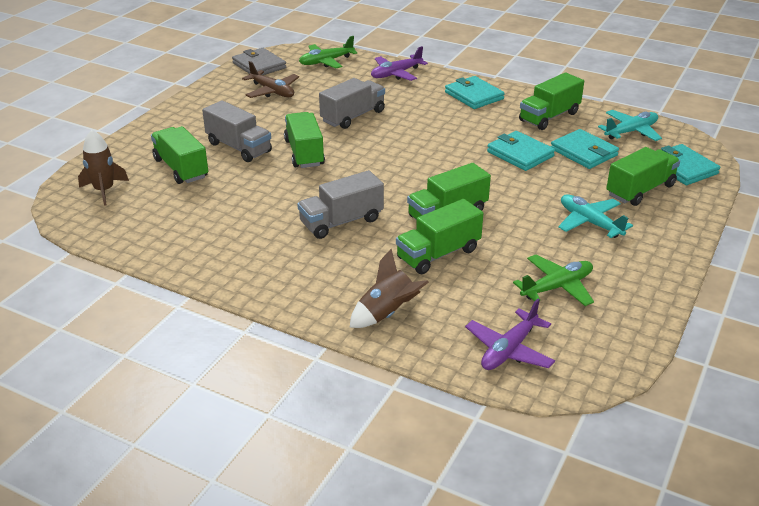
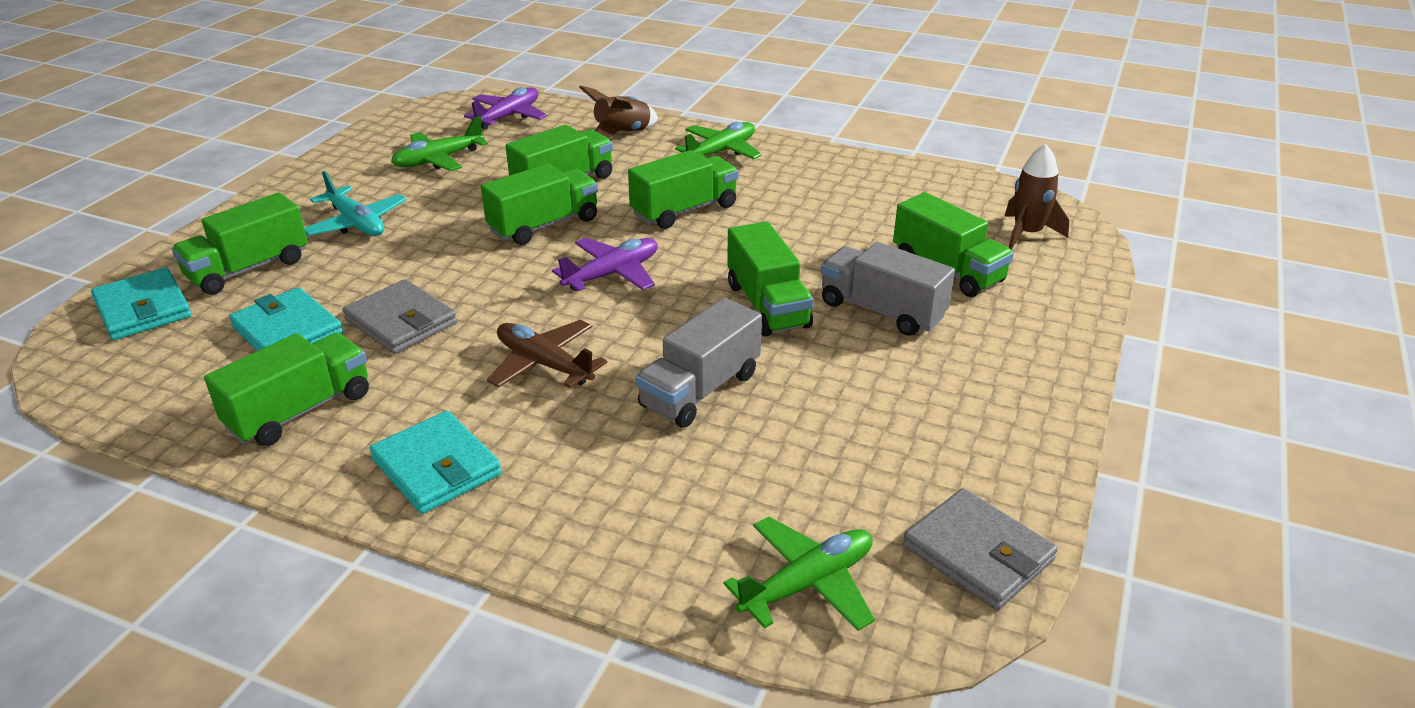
camera: 175 degrees right, 0 degrees up
brown plane [242,61,299,98] -> brown plane moved to [487,320,607,388]
grey truck [297,170,384,239] -> green truck [628,150,738,229]
purple plane [371,46,428,81] -> purple plane moved to [552,237,658,291]
turquoise wallet [487,131,555,171] -> grey wallet [343,279,457,354]
turquoise plane [598,110,662,141] -> none
none -> green plane [675,122,762,159]

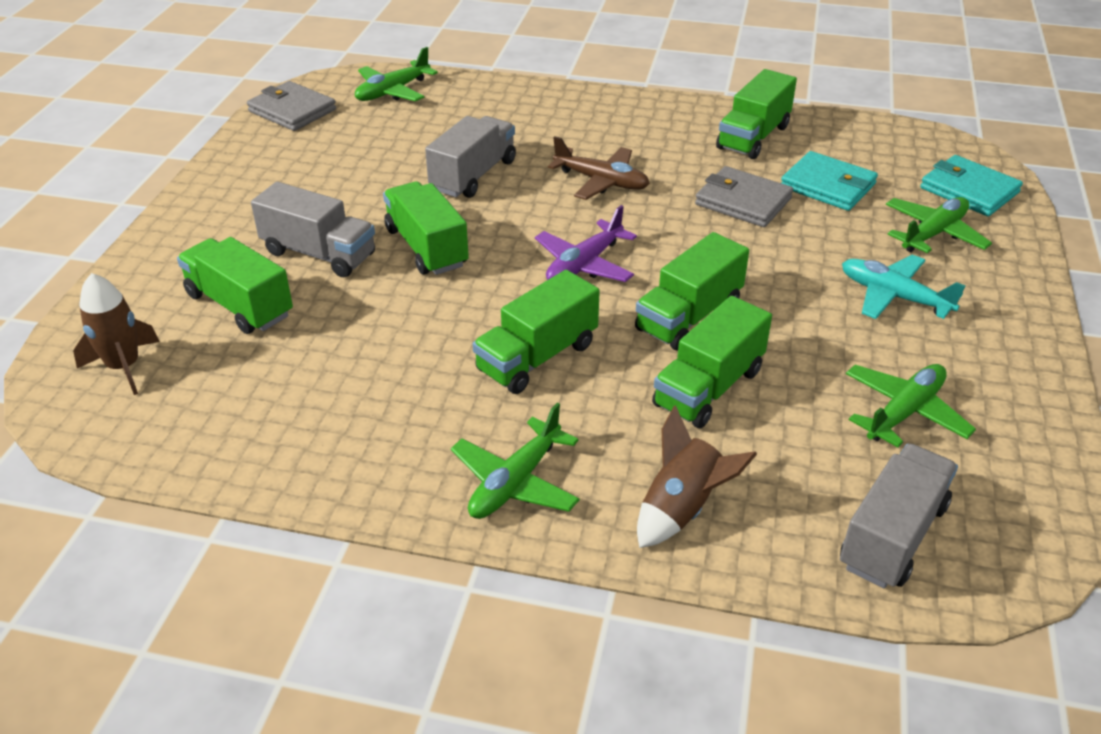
camera: 170 degrees right, 5 degrees up
green truck [172,193,308,295] -> green plane [886,197,992,253]
turquoise wallet [370,411,502,514] -> none
purple plane [464,87,547,129] -> grey truck [840,444,958,588]

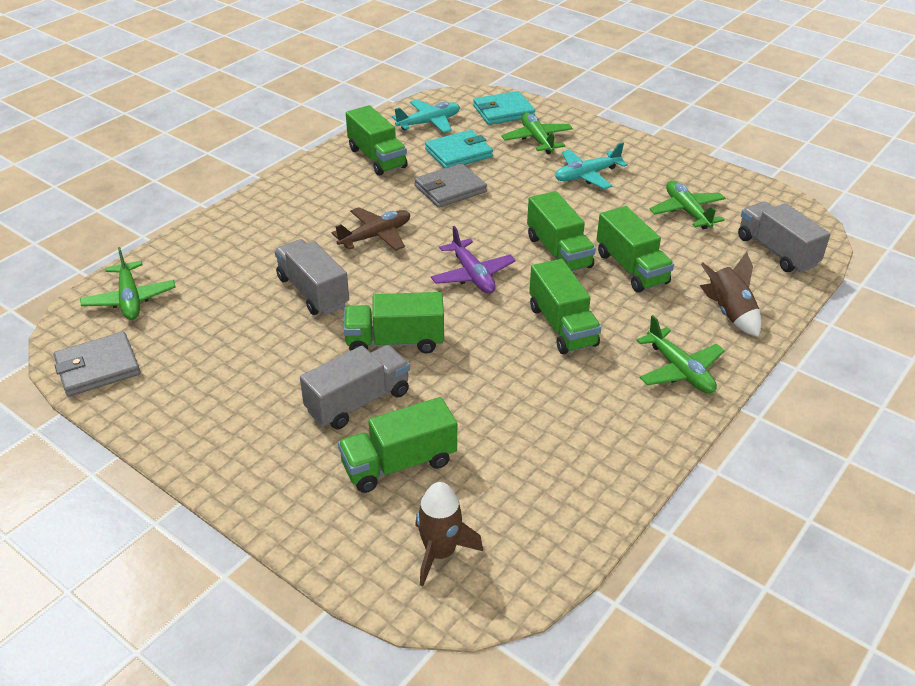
camera: 65 degrees left, 0 degrees up
none -> turquoise plane [392,99,460,133]

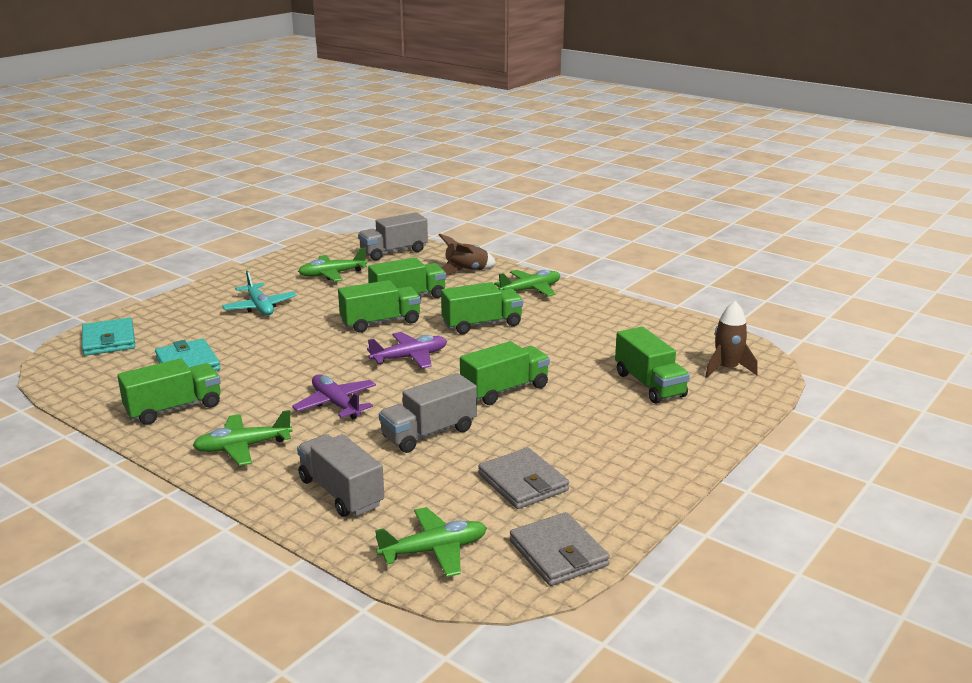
camera: 90 degrees left, 15 degrees down
grey truck [300,345,410,429] -> grey truck moved to [297,434,384,517]
brown plane [332,207,410,251] -> purple plane [292,374,376,419]
green truck [344,292,444,353] -> green truck turned 120 degrees counterclockwise [460,341,550,405]
turquoise plane [392,99,460,133] -> none
grey wallet [414,163,487,208] -> grey wallet moved to [478,448,569,509]
green plane [501,113,573,154] -> green plane moved to [192,410,292,466]

